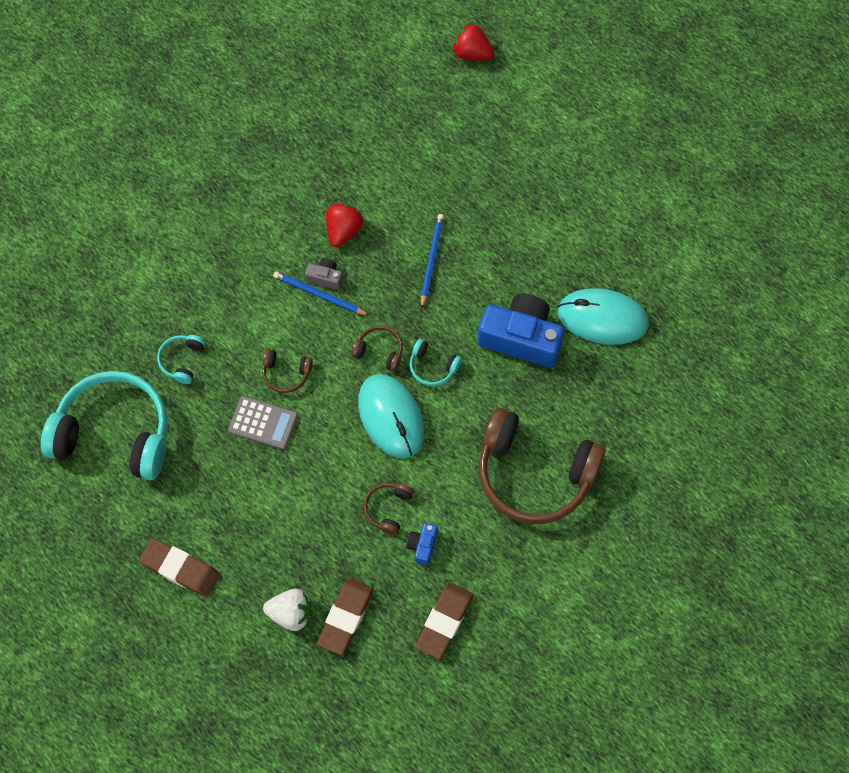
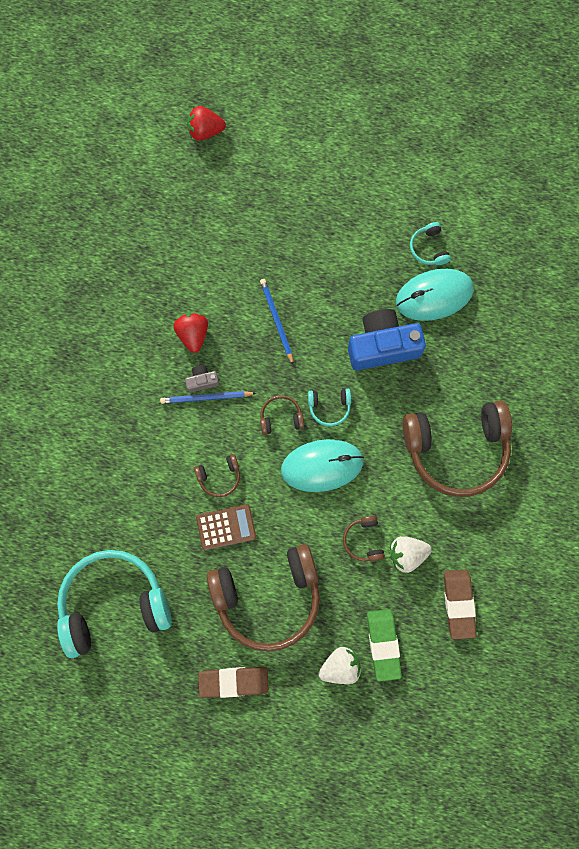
camera: 30 degrees left, 10 degrees up
turquoise headphones [157,335,205,384] -> turquoise headphones moved to [410,222,451,265]
grey calculator [228,396,298,450] -> brown calculator [196,504,256,550]
brown eraser [317,578,374,655] -> green eraser [367,609,402,682]
turquoise mouse [358,374,424,459] -> turquoise mouse turned 45 degrees counterclockwise [281,439,364,492]
blue camera [406,523,438,565] -> white strawberry [390,536,432,573]
none -> brown headphones [207,544,320,652]

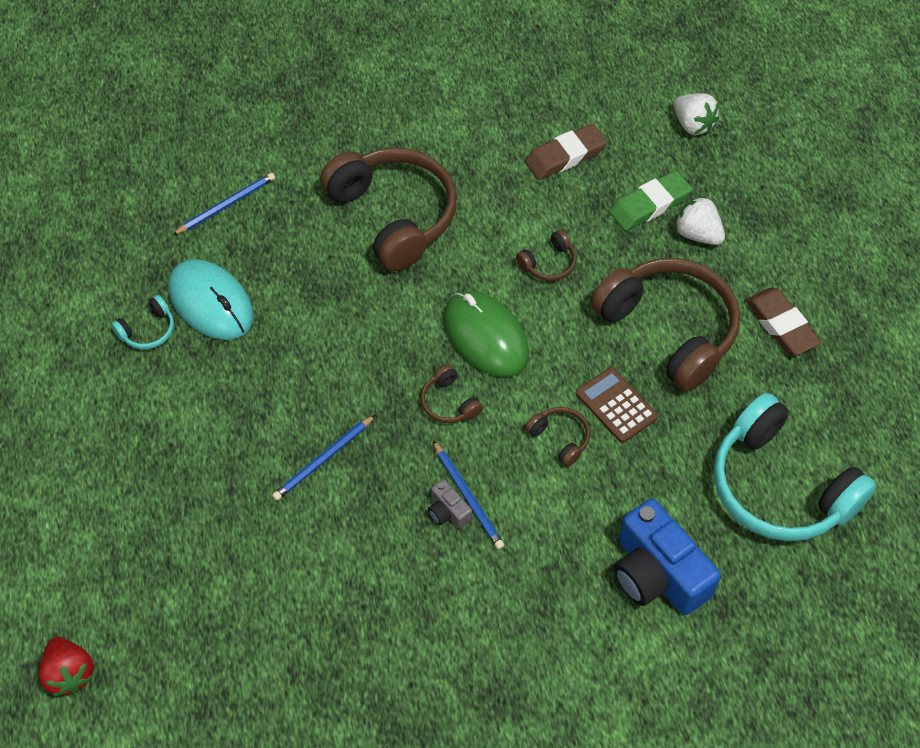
camera: 115 degrees left, 20 degrees down
red strawberry [173,312,208,353] -> none
turquoise mouse [281,439,364,492] -> green mouse [444,291,529,377]
turquoise headphones [308,389,351,426] -> none
blue camera [348,309,426,370] -> blue camera moved to [613,499,721,615]
white strawberry [390,536,432,573] -> white strawberry moved to [674,93,719,135]
none -> blue pencil [172,173,275,235]

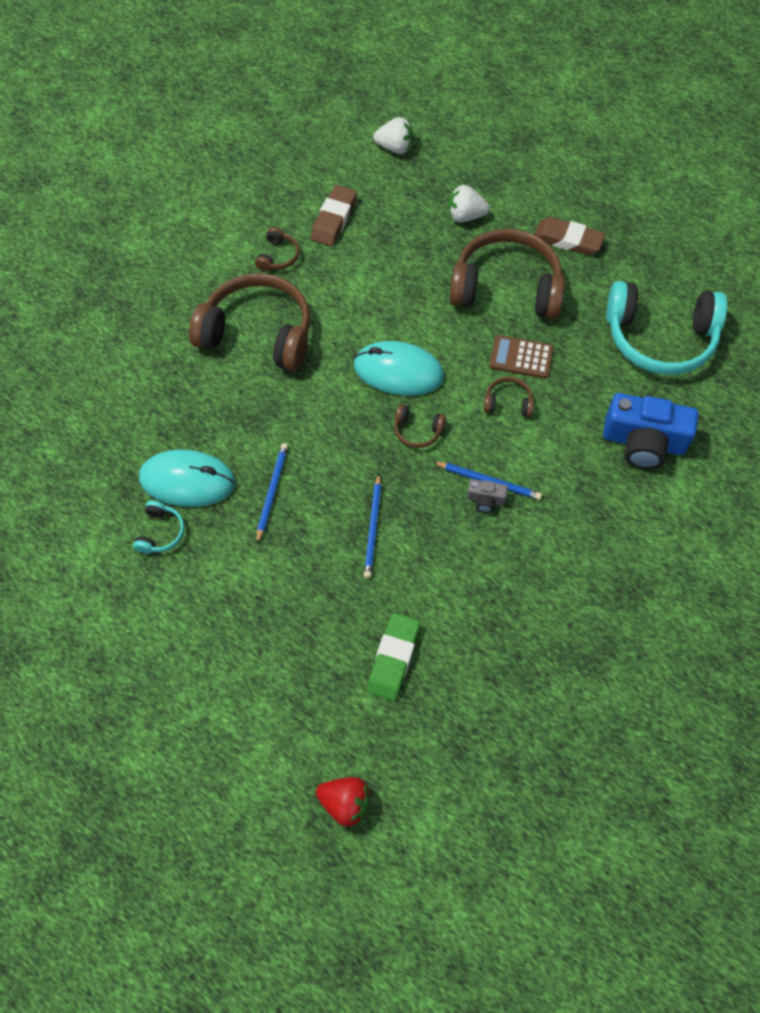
camera: 40 degrees left, 5 degrees up
blue pencil [172,173,275,235] -> blue pencil moved to [256,443,288,544]
green mouse [444,291,529,377] -> turquoise mouse [354,341,444,396]
brown headphones [516,230,576,281] -> brown headphones moved to [255,227,300,271]
green eraser [610,170,692,231] -> green eraser moved to [367,613,420,701]

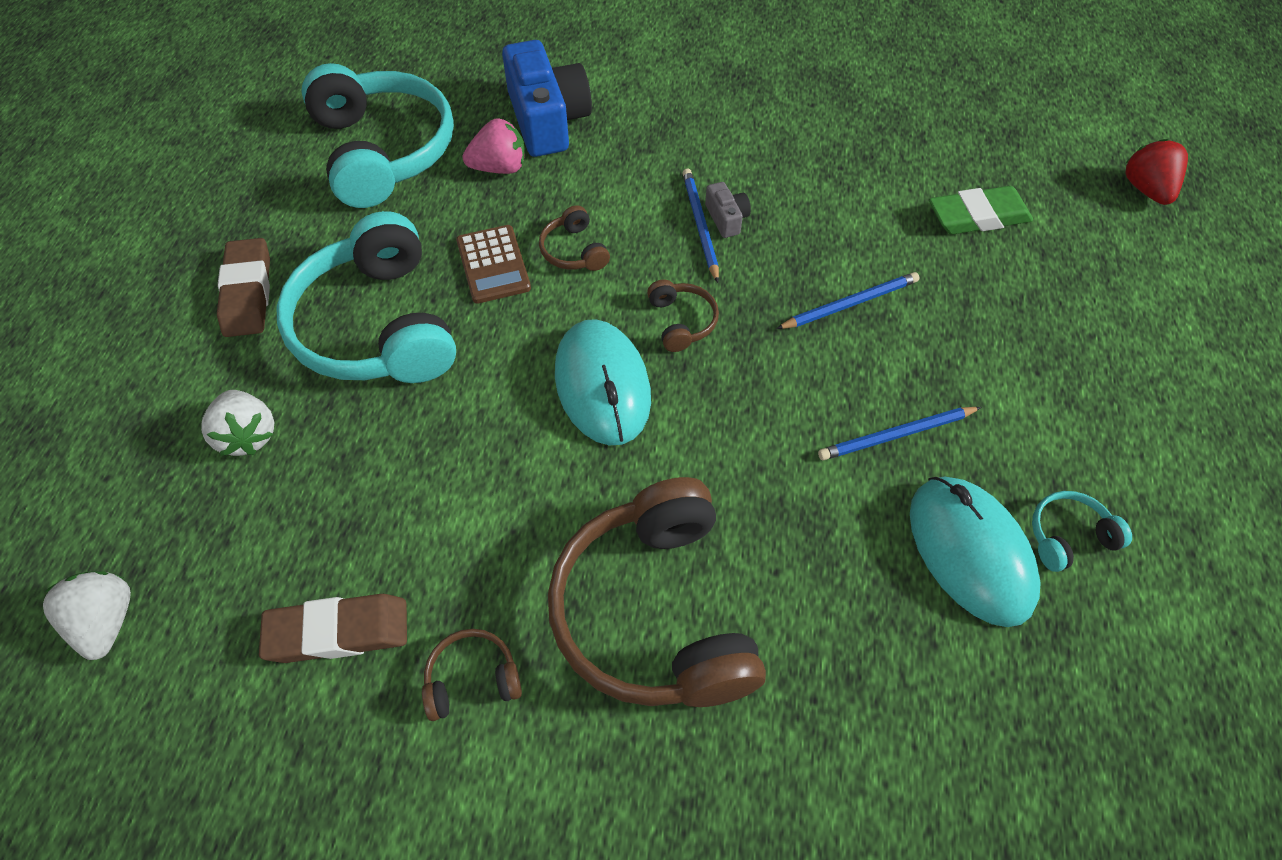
camera: 120 degrees left, 5 degrees down
brown headphones [449,229,565,319] -> turquoise headphones [276,211,456,383]
none -> pink strawberry [463,119,525,174]

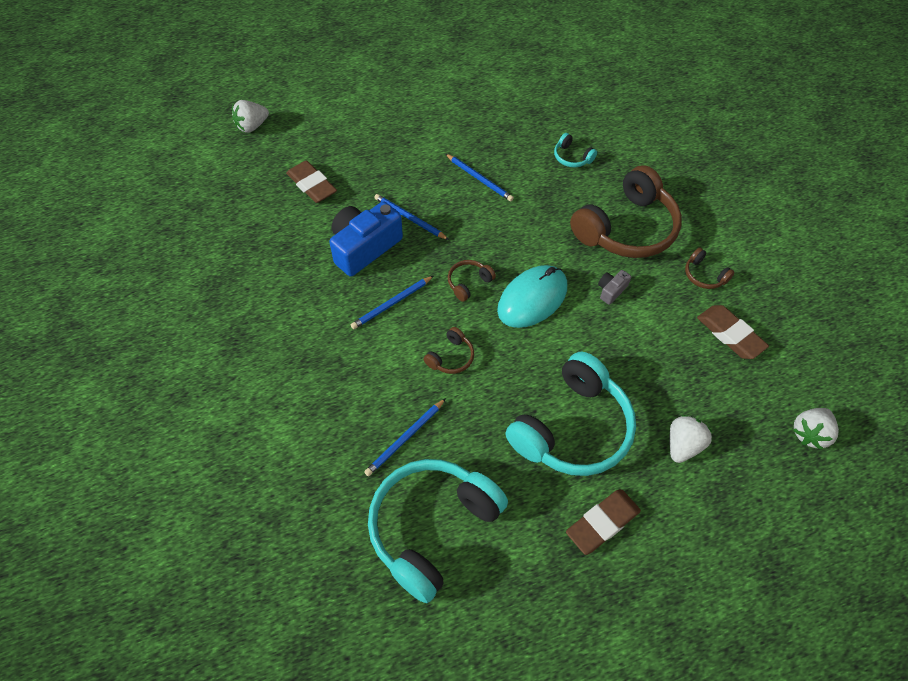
camera: 120 degrees left, 0 degrees up
brown calculator [456,225,531,304] -> none
pink strawberry [463,119,525,174] -> blue pencil [364,398,446,476]
blue camera [502,40,592,157] -> blue camera moved to [329,201,403,276]
grey camera [705,182,751,238] -> grey camera moved to [598,270,631,305]
turquoise mouse [910,476,1041,627] -> none
green eraser [929,186,1033,235] -> brown eraser [286,161,337,203]
turquoise headphones [1032,491,1132,572] -> turquoise headphones moved to [554,133,597,167]
red strawberry [1125,139,1188,205] -> white strawberry [232,100,269,133]

